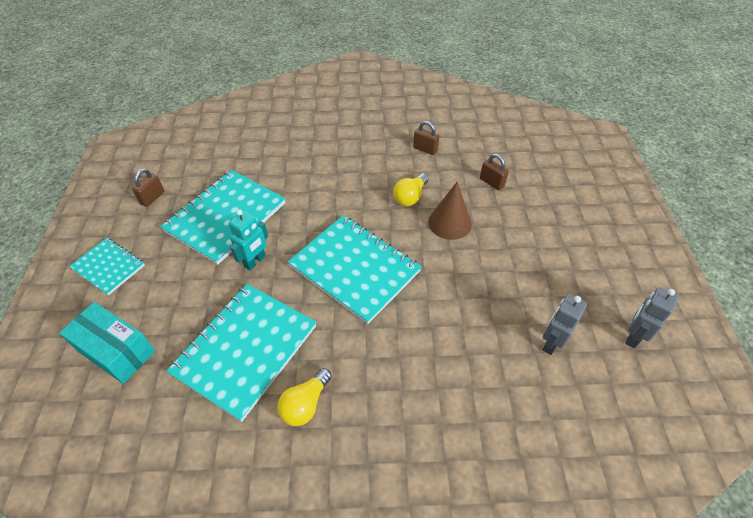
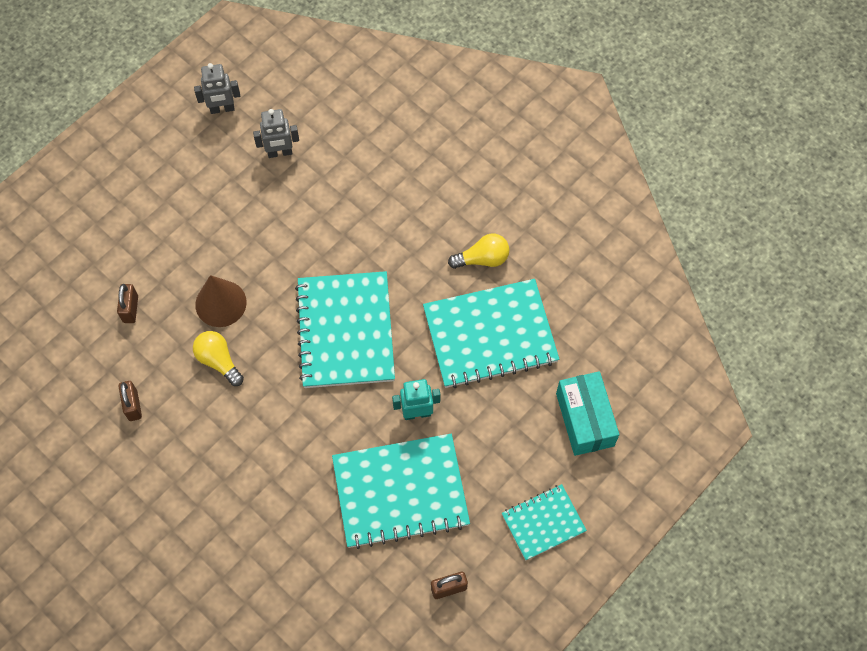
camera: 135 degrees left, 15 degrees up
turquoise notebook [69,238,145,296] -> turquoise notebook turned 75 degrees clockwise [502,484,587,560]
yellow light bulb [393,173,429,206] -> yellow light bulb turned 120 degrees counterclockwise [193,331,244,386]

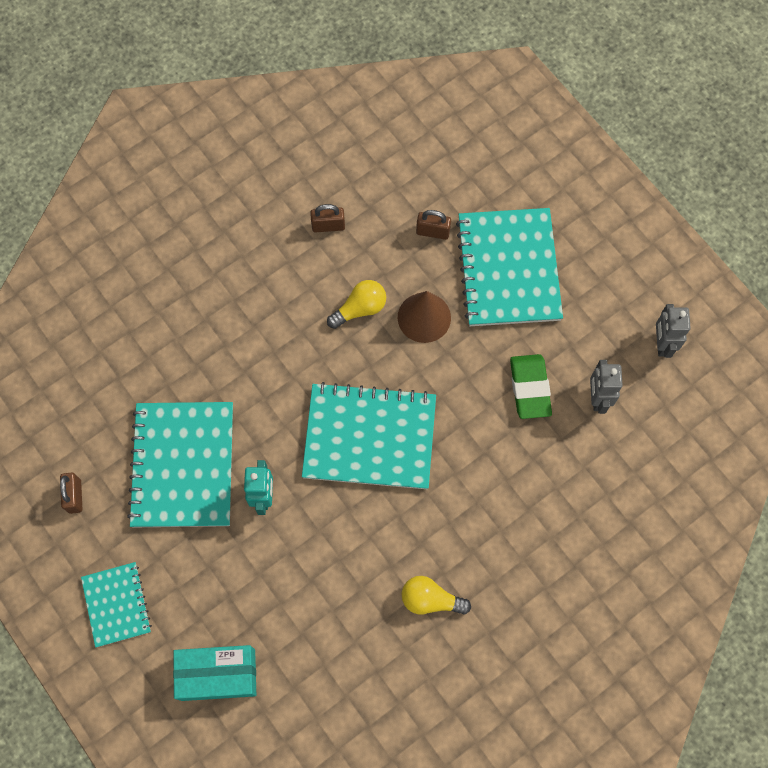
camera: 100 degrees right, 5 degrees up
turquoise notebook [423,279,559,388] -> turquoise notebook moved to [456,208,563,326]
yellow light bulb [448,234,509,269] -> yellow light bulb turned 105 degrees clockwise [402,576,471,615]
none -> green eraser [510,354,552,419]

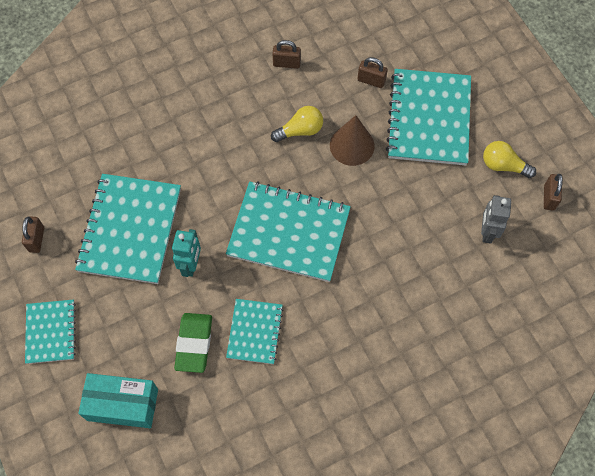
camera: 10 degrees right, 5 degrees down
yellow light bulb [402,576,471,615] -> yellow light bulb moved to [483,141,536,178]
green eraser [510,354,552,419] -> green eraser moved to [174,313,212,373]
grey robot [656,304,691,358] -> brown padlock [544,174,563,210]
none -> turquoise notebook [226,299,284,364]

